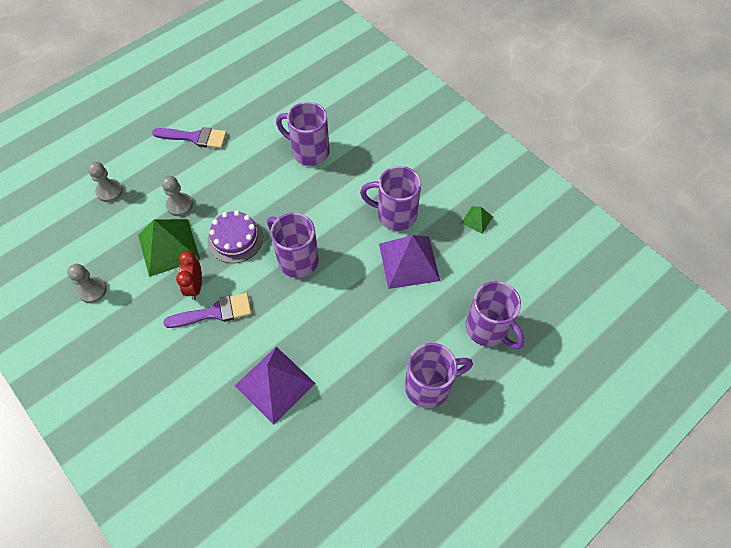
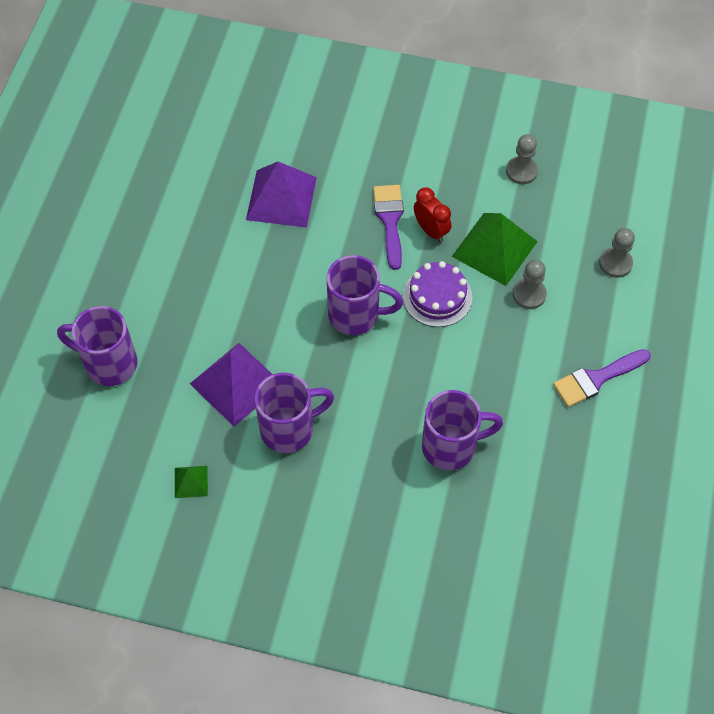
camera: 145 degrees right, 0 degrees up
purple brush [163,293,251,328] -> purple brush turned 135 degrees clockwise [373,185,404,270]
purple mug [405,343,473,408] -> none

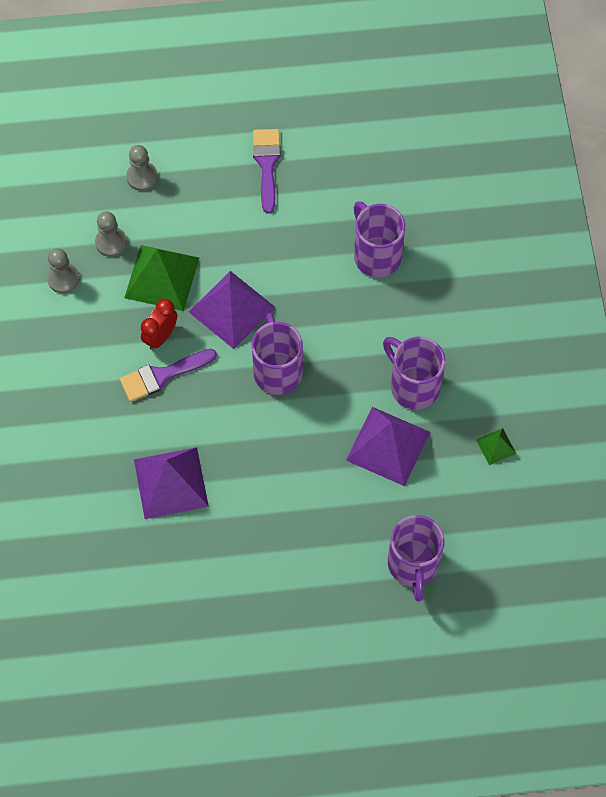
camera: 110 degrees left, 5 degrees up
purple cake [403,261,473,327] -> purple pyramid [189,271,276,349]
grey pawn [513,260,547,309] -> grey pawn moved to [95,211,127,257]
purple brush [553,349,651,407] -> purple brush turned 135 degrees counterclockwise [253,129,281,213]

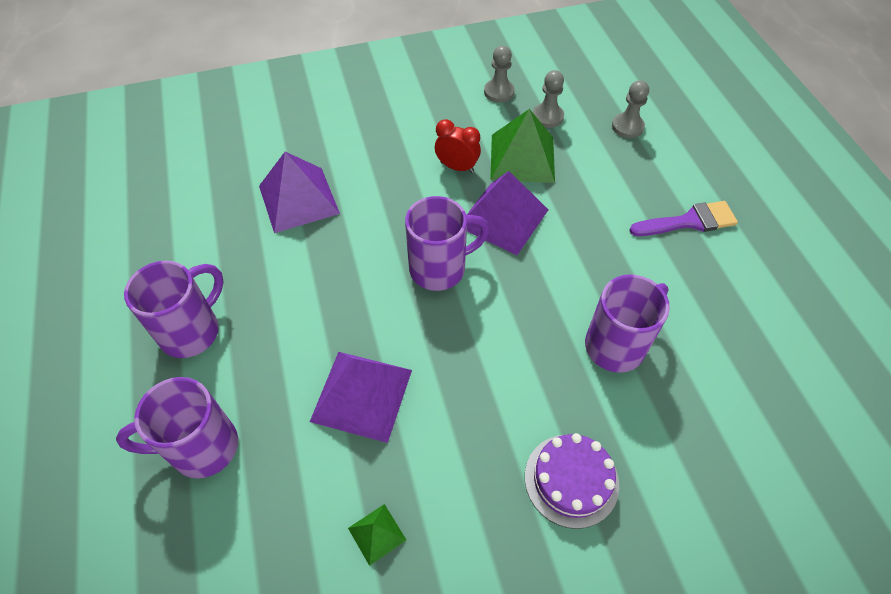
camera: 80 degrees right, 10 degrees down
purple brush [120,349,217,402] -> none
purple mug [383,337,445,410] -> purple mug moved to [124,261,224,358]
none -> purple cake [525,433,619,529]

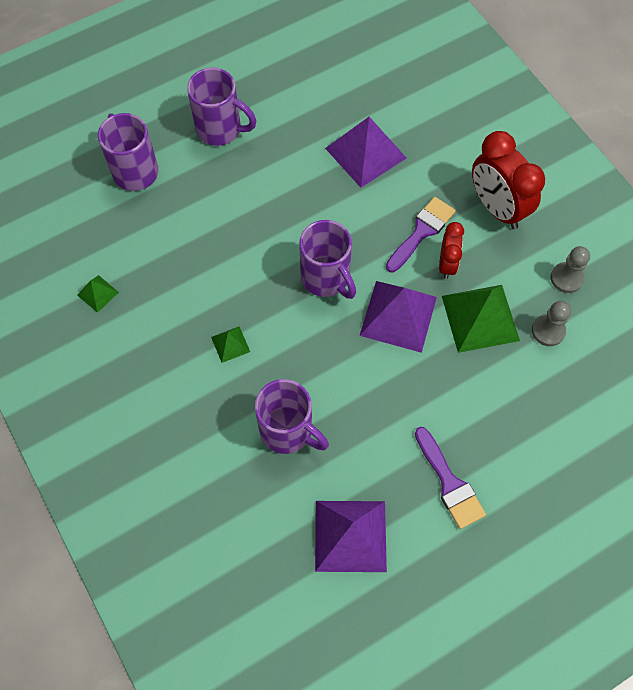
camera: 75 degrees right, 10 degrees up
purple pyramid [310,352,412,443] -> purple pyramid moved to [315,501,387,572]
purple cake [525,433,619,529] -> none
grey pawn [612,80,649,138] -> none
none -> green pyramid [211,326,250,363]
none -> purple brush [386,197,456,272]
none -> red clock [472,131,545,229]

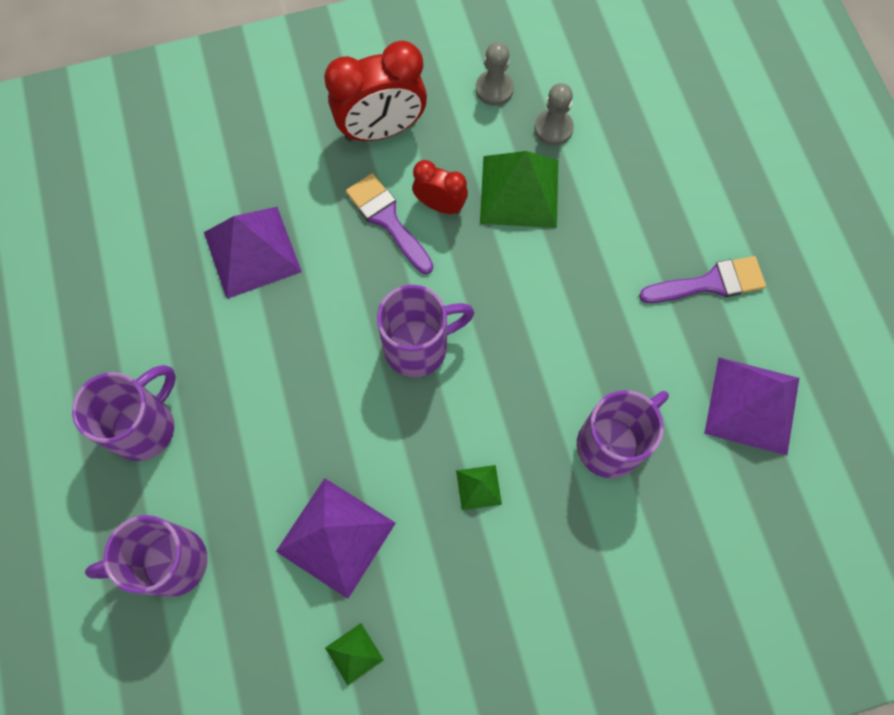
camera: 75 degrees left, 5 degrees up
purple pyramid [359,281,437,353] -> purple pyramid moved to [276,478,396,599]

